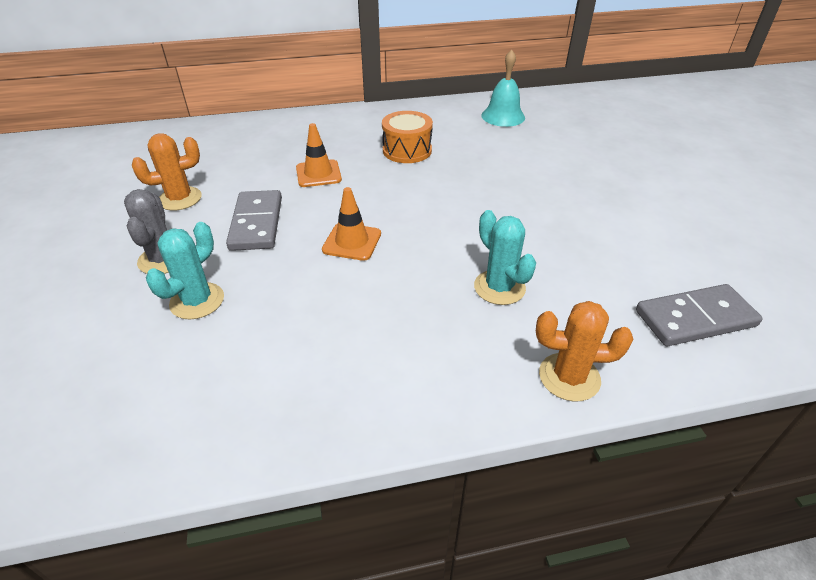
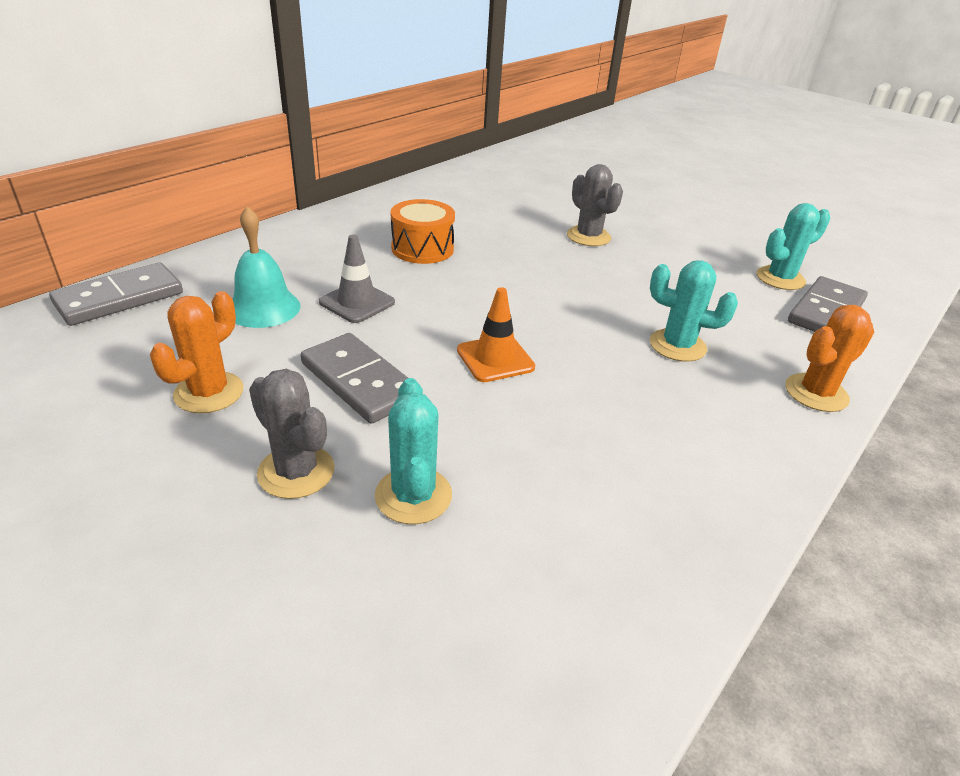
camera: 40 degrees left, 5 degrees down
orange traffic cone [296,123,342,187] -> grey traffic cone [319,234,395,323]
turquoise bell [482,50,525,127] -> turquoise bell moved to [232,206,301,328]
none -> grey domino [49,263,183,326]
none -> grey cactus [567,164,623,246]
none -> turquoise cactus [756,203,831,290]

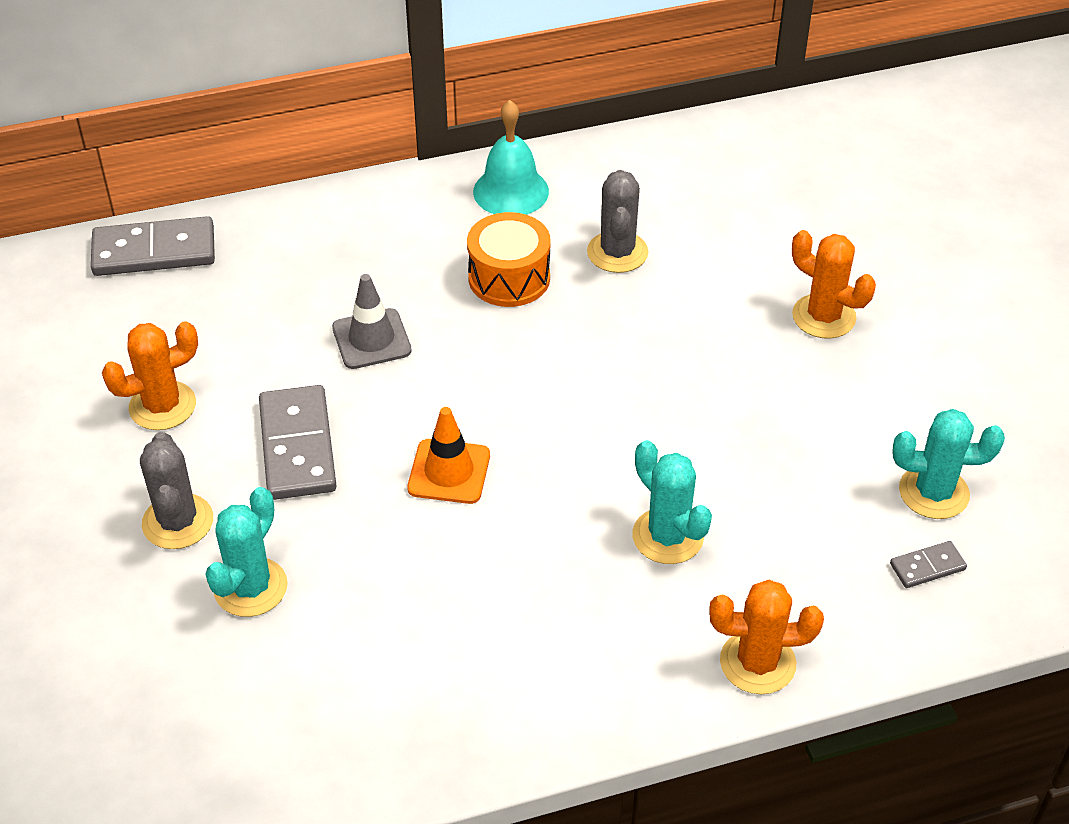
camera: 35 degrees right, 10 degrees up
turquoise bell [232,206,301,328] -> turquoise bell moved to [473,100,549,215]
grey cactus [567,164,623,246] -> grey cactus moved to [587,170,648,273]
grey domino [788,276,868,332] -> grey domino [890,541,967,588], size x0.48
none -> orange cactus [792,230,876,338]

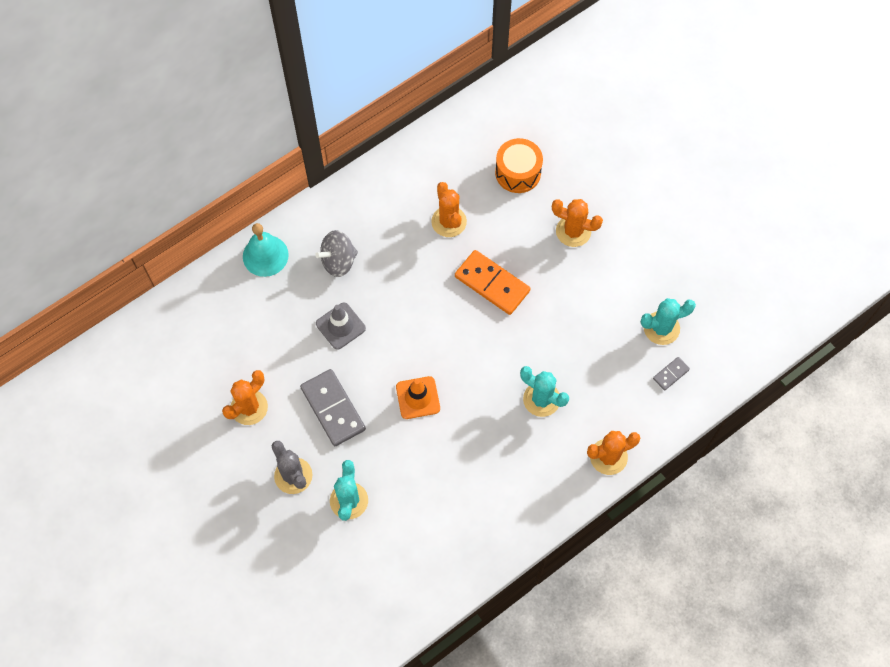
camera: 20 degrees left, 20 degrees up
grey domino [91,216,215,276] -> none
orange drum [467,212,551,307] -> orange drum moved to [495,138,543,193]
turquoise bell [473,100,549,215] -> turquoise bell moved to [243,223,289,277]
grey cactus [587,170,648,273] -> orange cactus [431,182,467,237]
none -> grey spinning top [315,230,358,277]
none -> orange domino [455,250,530,315]

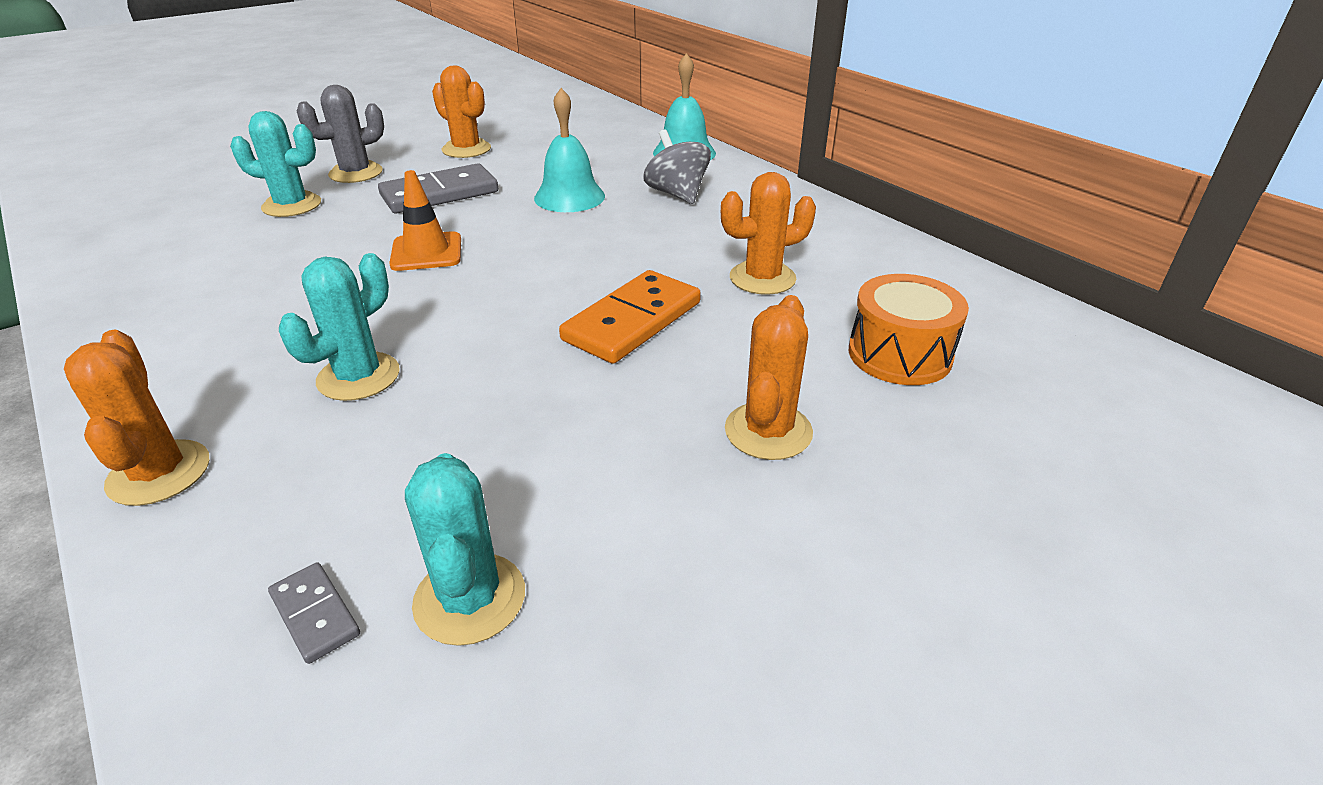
camera: 90 degrees right, 30 degrees down
grey traffic cone [316,302,366,350] -> turquoise bell [534,88,605,212]

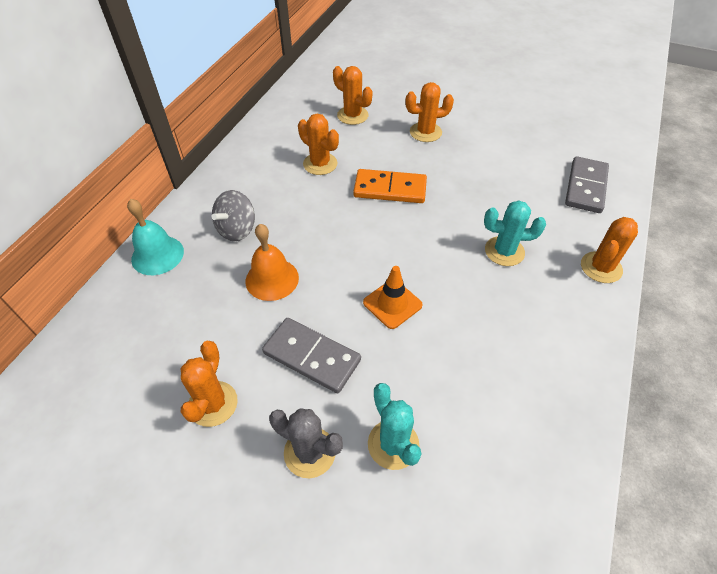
camera: 120 degrees left, 15 degrees up
grey domino [268,562,360,664] -> grey domino [565,156,609,213], size x2.06
turquoise cactus [405,453,525,646] -> none
turquoise bell [534,88,605,212] -> orange bell [246,224,299,301]
orange drum [849,274,969,385] -> orange cactus [333,66,372,125]

